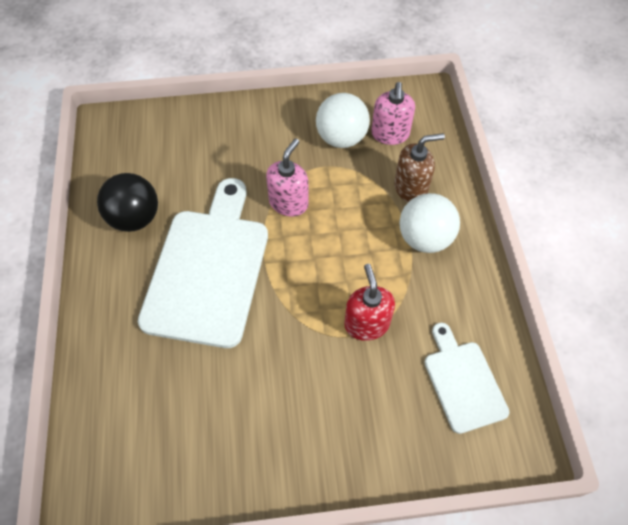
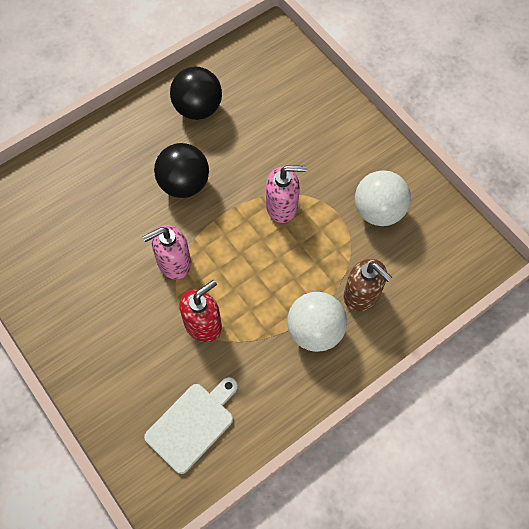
camera: 60 degrees right, 5 degrees up
white cutting board [138,178,268,348] -> black ball [154,143,209,198]
pink soap dispenser [371,82,415,145] -> pink soap dispenser moved to [143,225,191,279]

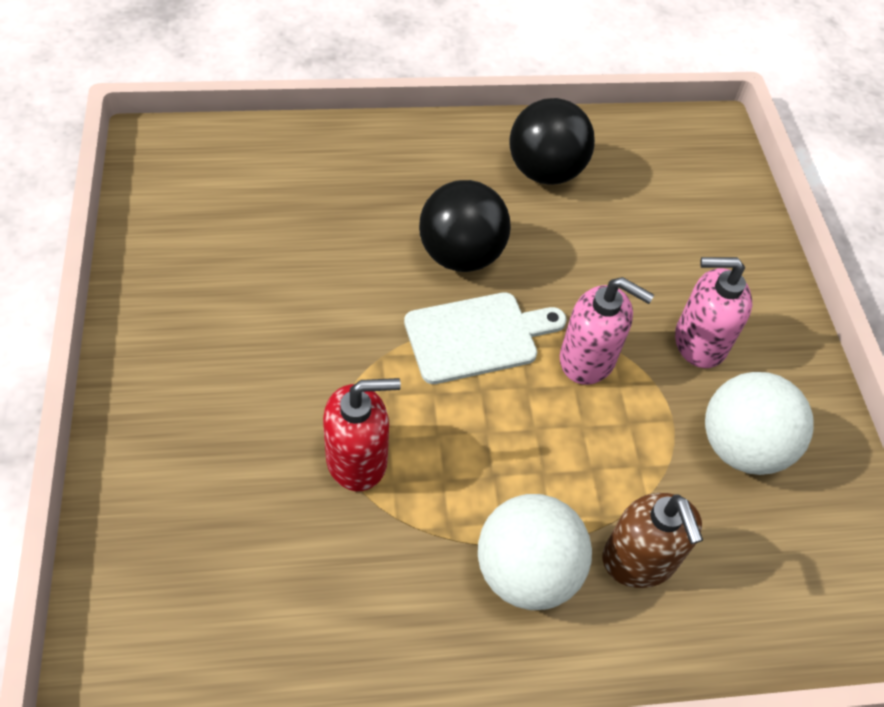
camera: 25 degrees right, 10 degrees down
pink soap dispenser [143,225,191,279] -> pink soap dispenser moved to [675,257,752,368]
white cutting board [144,377,238,474] -> white cutting board moved to [404,292,567,384]

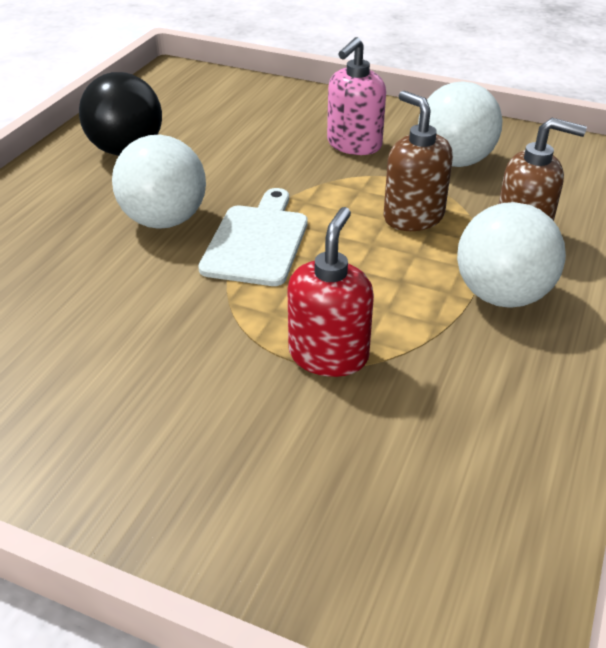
camera: 55 degrees left, 15 degrees down
black ball [419,180,511,272] -> white ball [112,135,206,229]
pink soap dispenser [560,277,654,385] -> none
none -> brown soap dispenser [384,91,453,231]

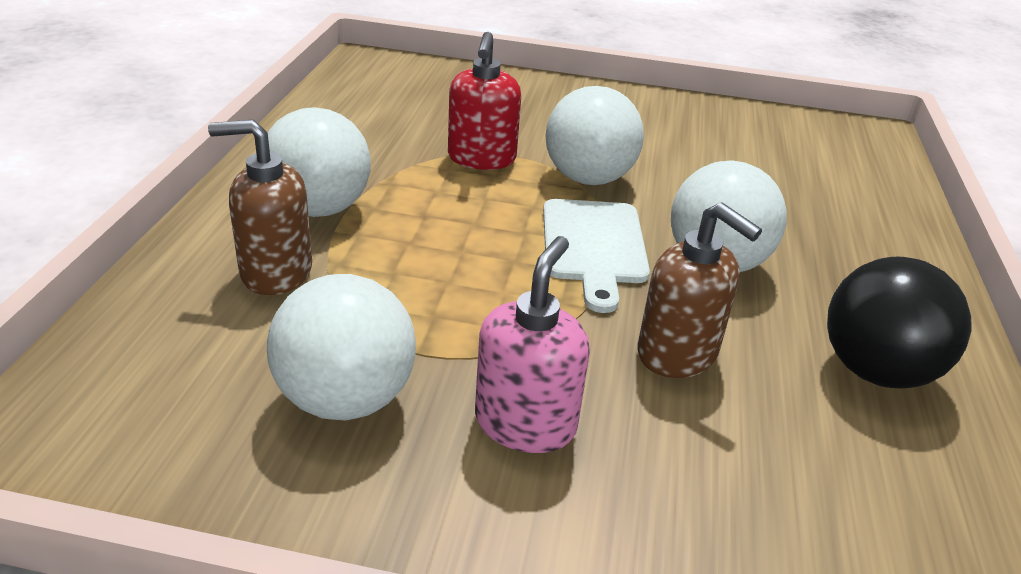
camera: 165 degrees right, 5 degrees down
brown soap dispenser [384,91,453,231] -> brown soap dispenser moved to [638,202,762,378]
none -> white ball [545,86,644,185]

